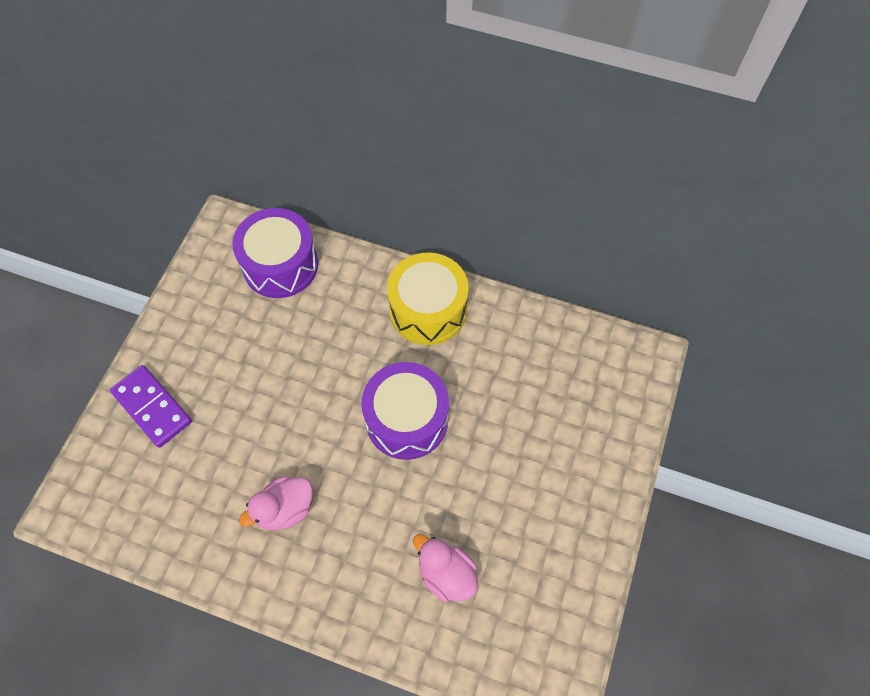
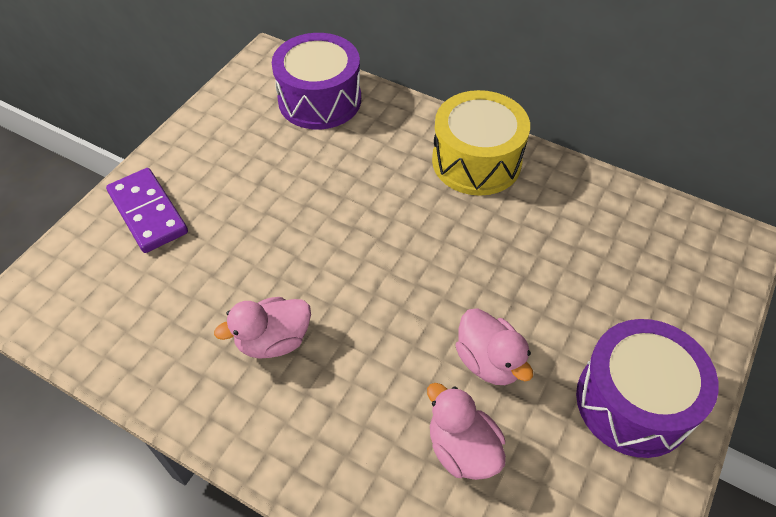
camera: 10 degrees right, 10 degrees down
purple drum [361,362,449,460] -> purple drum moved to [576,319,719,458]
none -> pink duck [455,308,533,385]

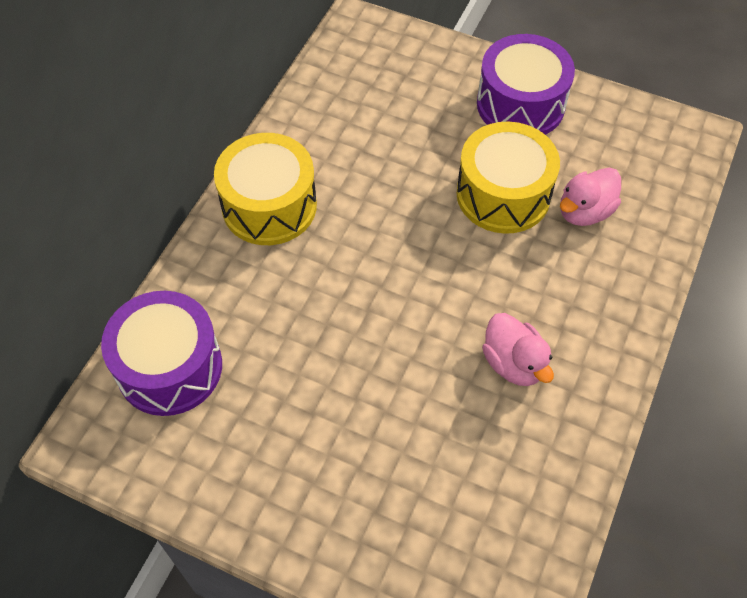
camera: 95 degrees left, 5 degrees up
purple domino [106,168,188,253] -> none
pink duck [455,308,533,385] -> yellow drum [456,121,560,234]

